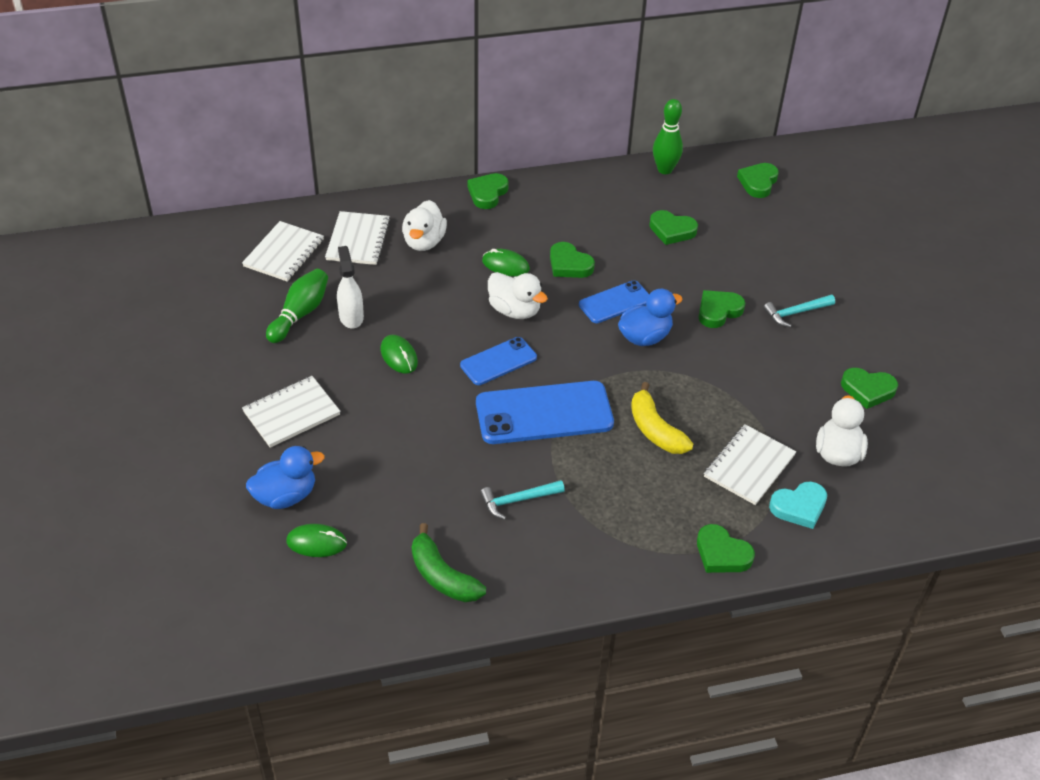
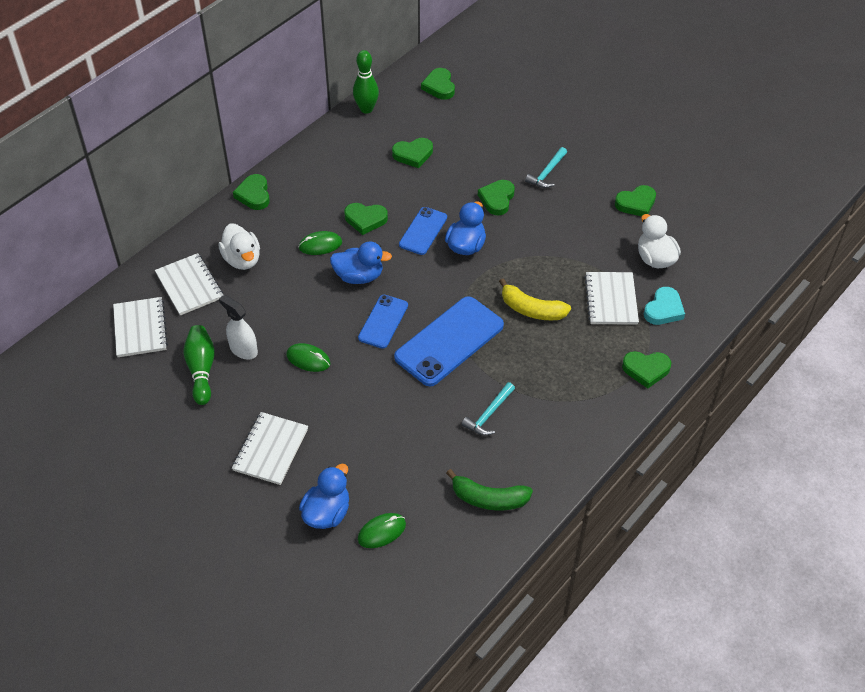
camera: 35 degrees left, 5 degrees up
white duck [488,272,548,319] -> blue duck [330,242,392,284]

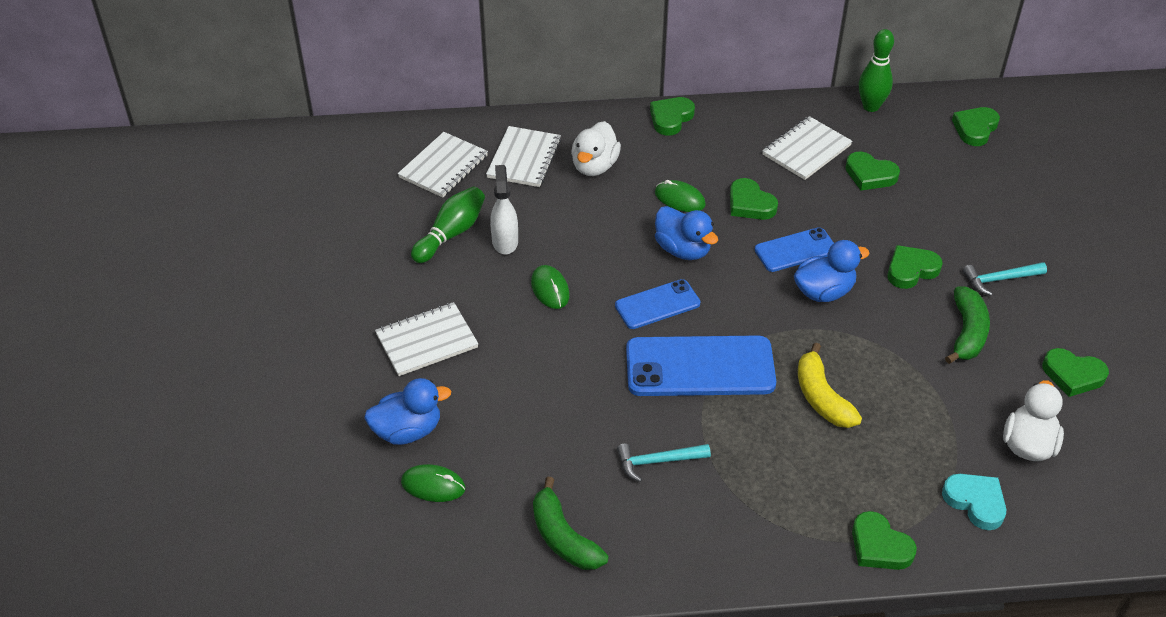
camera: 45 degrees right, 5 degrees down
white notebook [584,272,639,325] -> white notebook moved to [762,116,853,180]
turquoise heart [644,287,685,325] -> turquoise heart turned 120 degrees counterclockwise [942,474,1006,530]
none -> green banana [945,287,990,364]

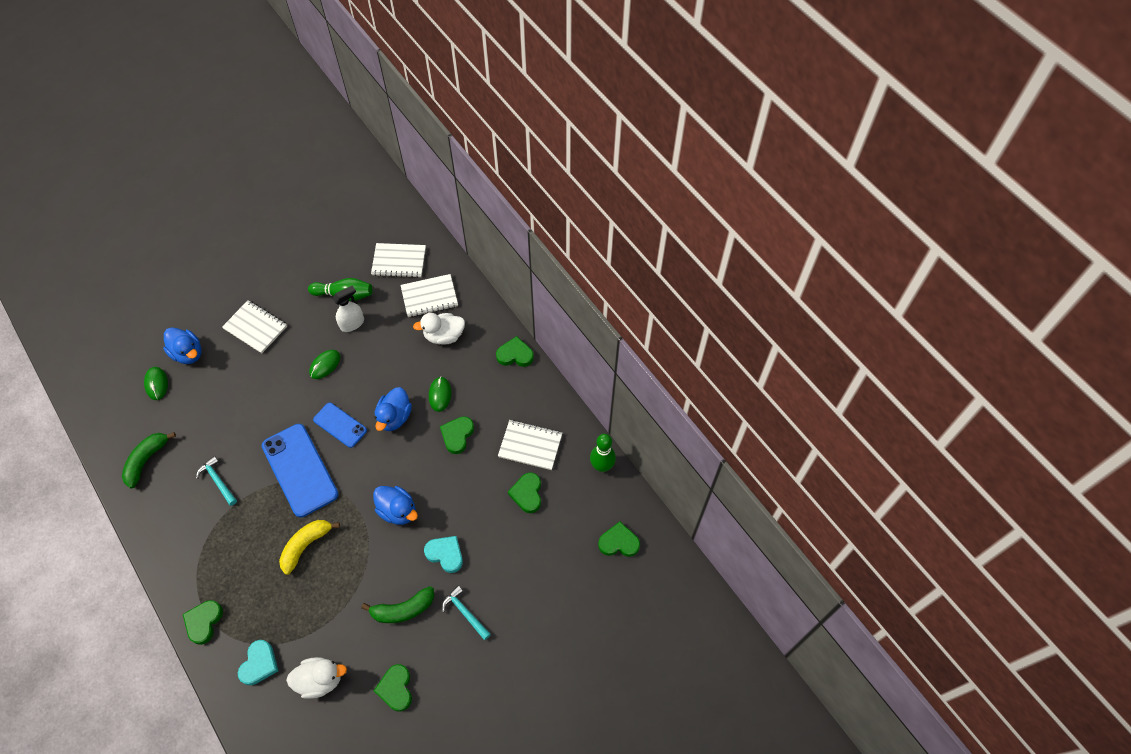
camera: 60 degrees right, 15 degrees up
blue phone [755,227,834,272] -> none
green heart [887,245,943,289] -> turquoise heart [424,536,463,573]

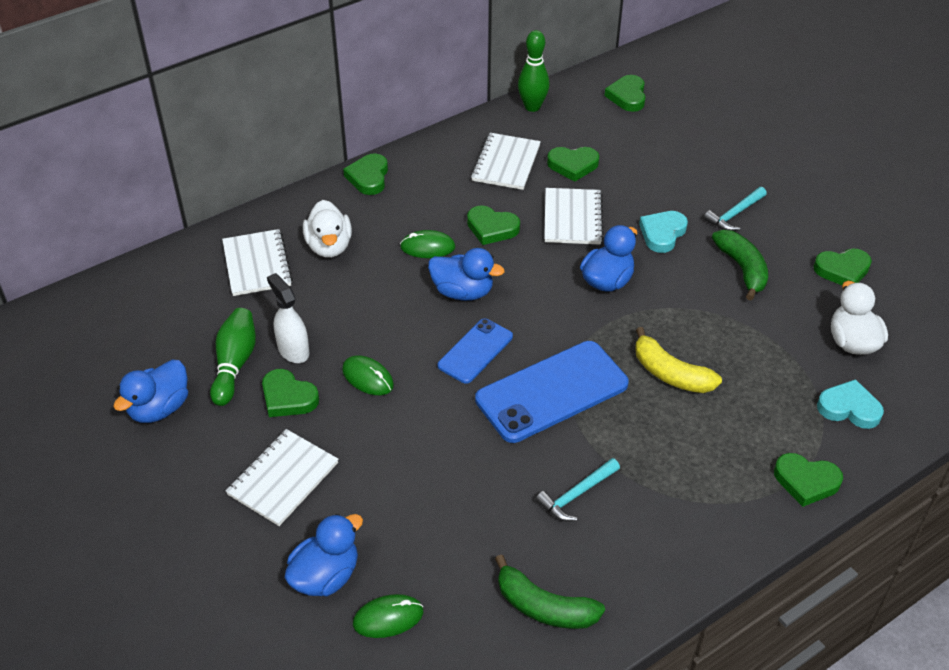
camera: 90 degrees left, 15 degrees down
white notebook [371,243,426,278] -> white notebook moved to [544,188,604,245]
none -> blue duck [113,360,188,423]
none -> green heart [262,369,319,417]

